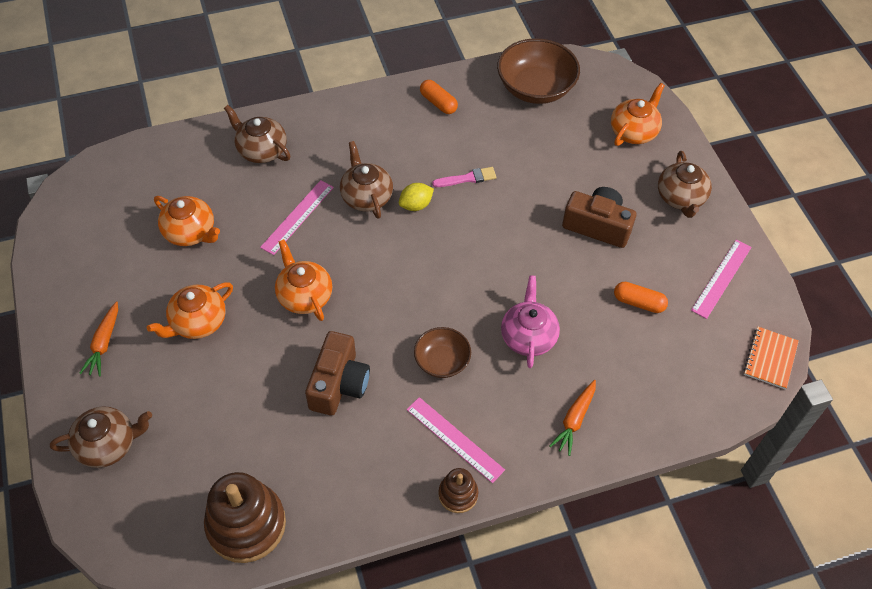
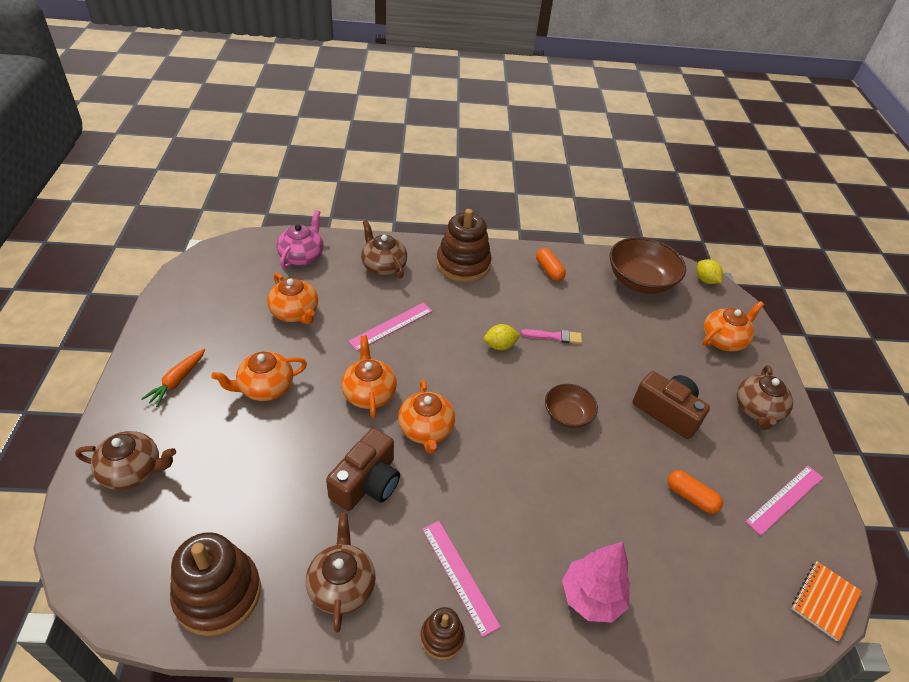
camera: 15 degrees right, 10 degrees down
brown teapot [340,141,393,219] -> brown teapot moved to [306,513,376,632]
brown bowl [414,327,471,378] -> brown bowl moved to [545,384,598,428]
pink teapot [501,275,560,368] -> pink teapot moved to [277,210,324,269]
orange carrot [549,380,596,456] -> pink tree [562,541,630,623]
none -> orange teapot [398,379,455,454]
none -> brown stacking toy [436,209,492,282]
none -> yellow lemon [697,259,723,284]

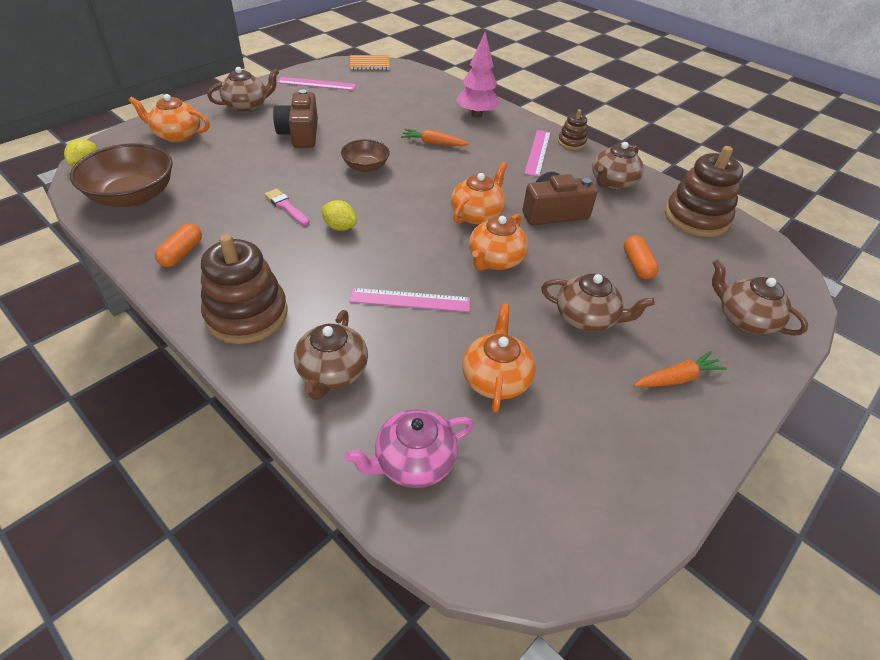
camera: 135 degrees left, 0 degrees up
orange teapot [211,351,307,401] -> brown teapot [541,274,655,332]
orange capsule [668,470,723,514] -> orange capsule moved to [624,235,659,279]
none -> orange carrot [401,129,469,146]

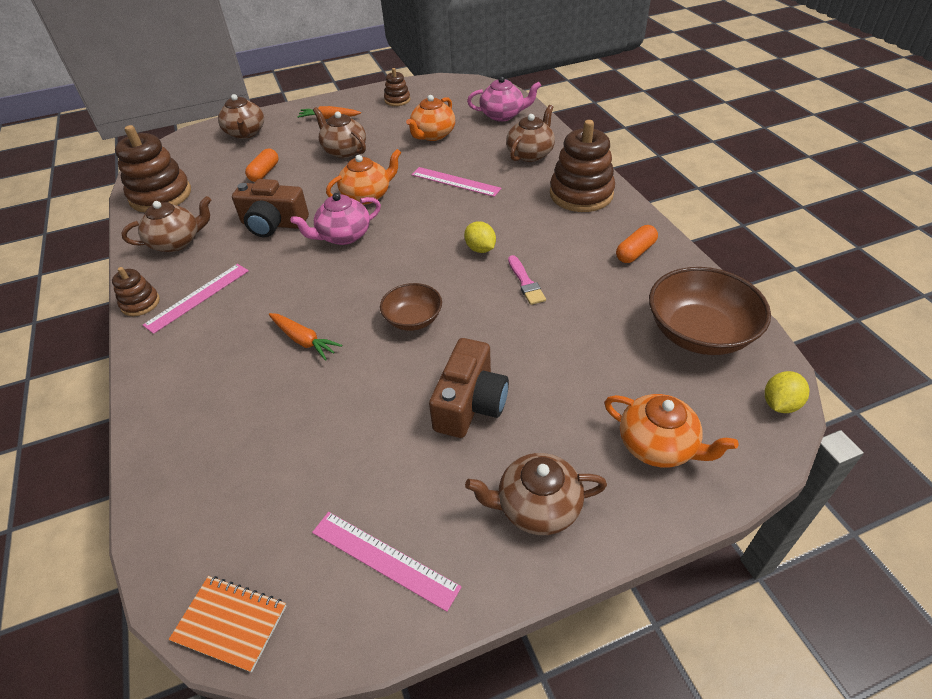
camera: 150 degrees left, 0 degrees up
orange teapot [451,162,507,225] -> pink teapot [290,193,381,245]
pink tree [456,32,500,117] -> none
none -> brown stacking toy [384,68,410,106]

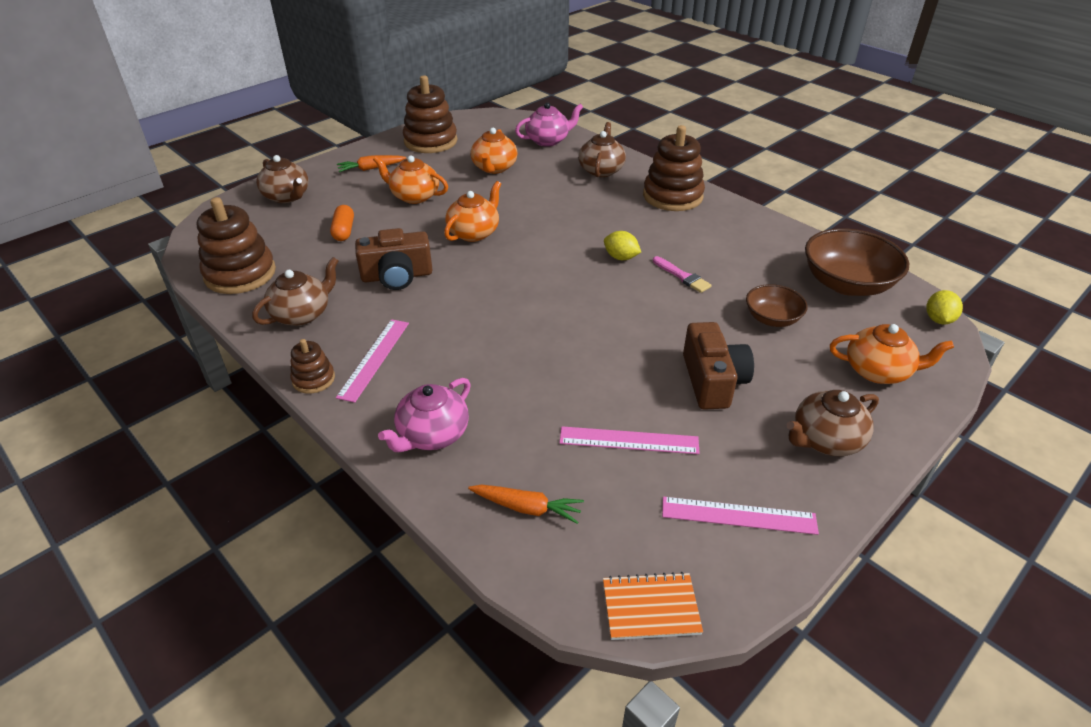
camera: 25 degrees left, 5 degrees down
orange carrot [269,313,342,361] -> orange carrot moved to [468,485,584,524]
pink teapot [290,193,381,245] -> pink teapot moved to [378,378,470,452]
brown teapot [313,107,366,158] -> orange teapot [373,156,448,204]
brown bowl [380,283,442,331] -> brown bowl moved to [746,284,808,327]
brown stacking toy [384,68,410,106] -> brown stacking toy [403,75,458,153], size x1.94
pink ruler [411,167,501,197] -> pink ruler moved to [559,426,700,454]
orange capsule [616,225,658,263] -> none

